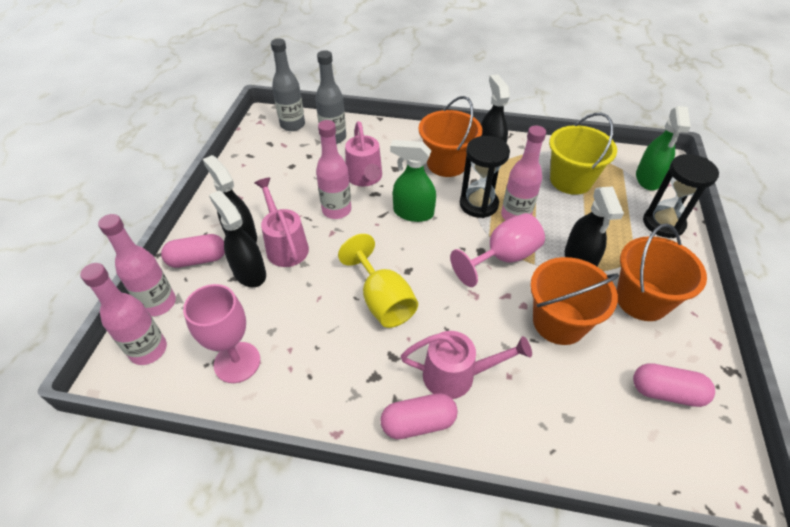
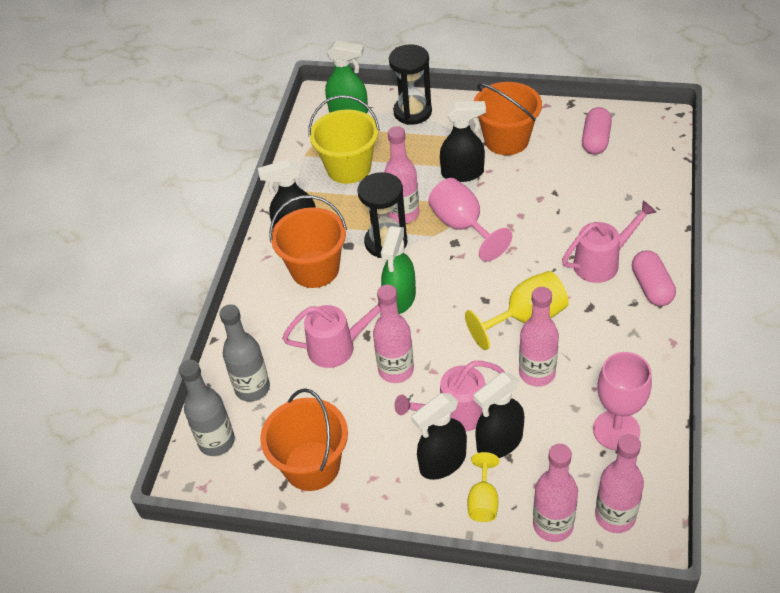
camera: 85 degrees left, 0 degrees up
pink capsule [161,234,225,268] -> yellow goblet [467,452,499,522]
pink watering can [401,331,532,399] -> pink watering can turned 60 degrees clockwise [562,201,657,283]
orange bucket [530,257,619,345] -> orange bucket moved to [260,388,348,491]
none -> pink bottle [519,287,559,387]

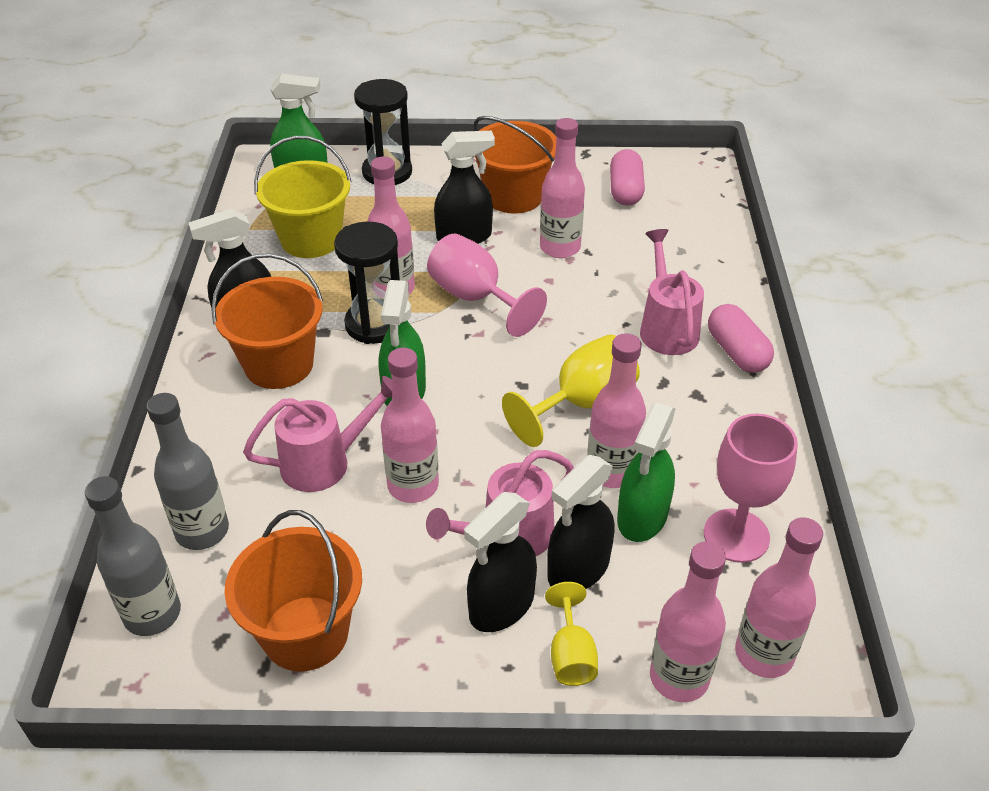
camera: 15 degrees left, 5 degrees down
pink watering can [562,201,657,283] -> pink watering can turned 60 degrees counterclockwise [640,229,704,355]
none -> pink bottle [540,118,585,258]
none -> green spray bottle [617,402,676,542]

